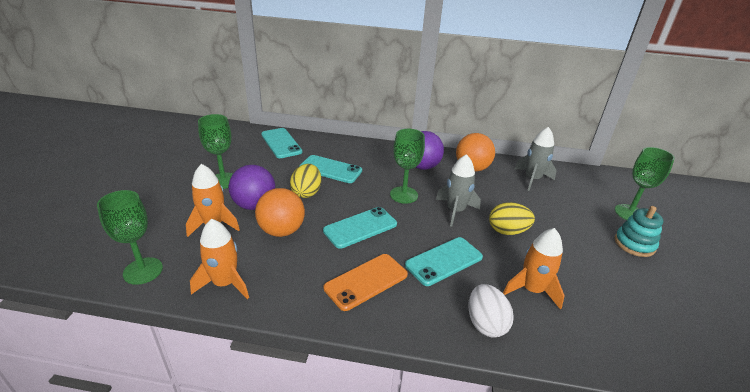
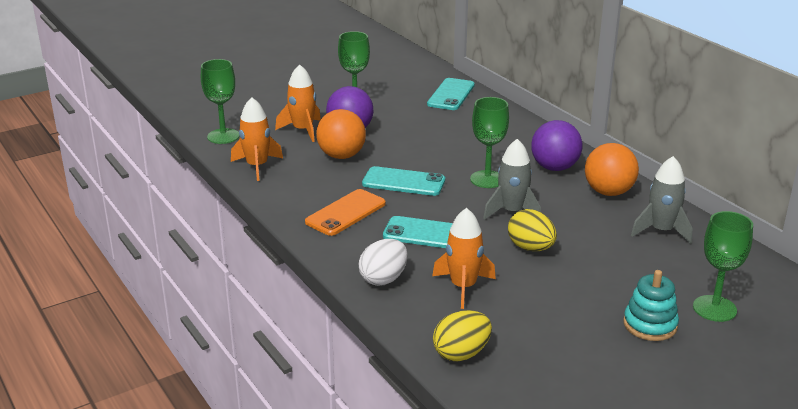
camera: 50 degrees right, 5 degrees down
yellow egg [290,164,321,198] -> yellow egg moved to [433,310,492,361]
turquoise phone [299,155,362,183] -> none
orange phone [324,254,408,311] -> orange phone turned 60 degrees counterclockwise [305,189,386,236]

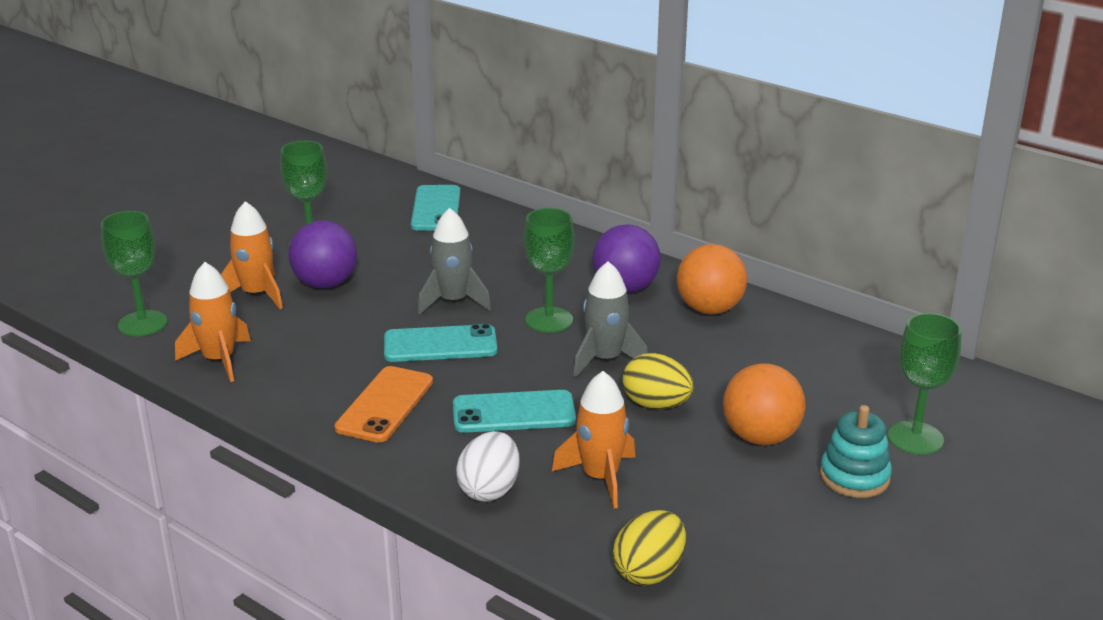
camera: 20 degrees left, 0 degrees up
orange ball [316,109,366,159] -> orange ball moved to [723,363,806,445]
grey rocket [631,156,692,244] -> grey rocket moved to [418,208,491,315]

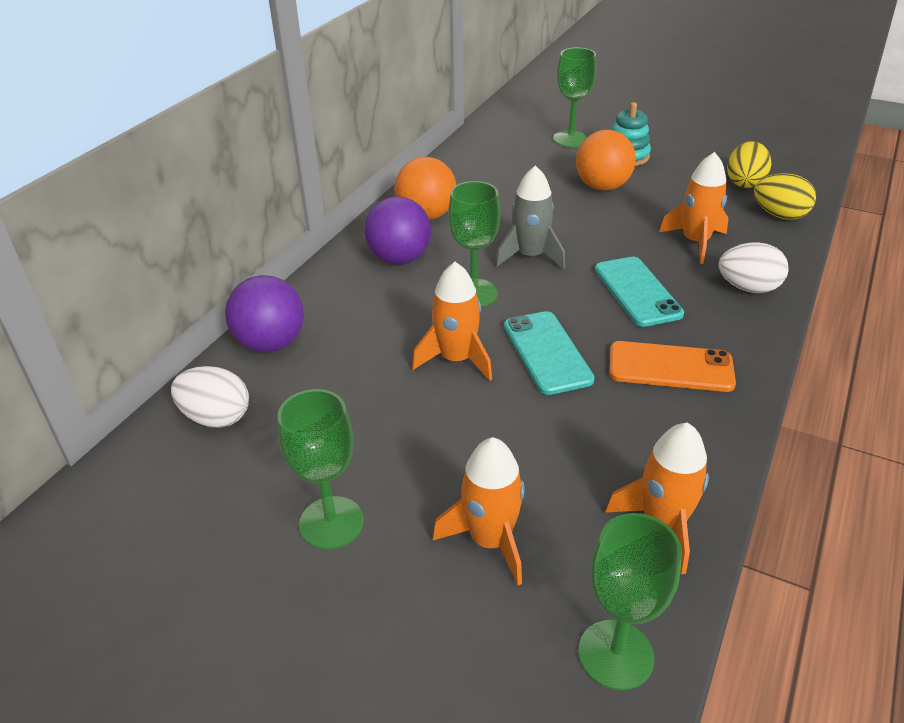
camera: 100 degrees left, 10 degrees up
purple ball [288,221,357,288] -> purple ball moved to [225,275,304,352]
turquoise phone [411,185,460,230] -> white egg [171,366,249,428]
grey rocket [418,208,491,315] -> orange rocket [412,262,492,381]
yellow egg [623,353,694,409] -> yellow egg moved to [727,141,771,188]

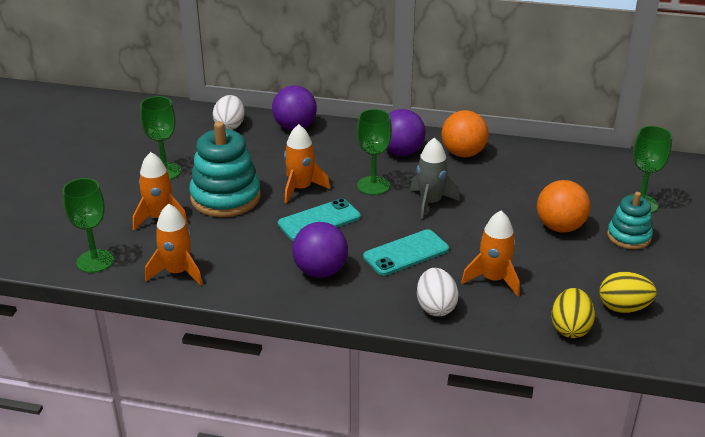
camera: 75 degrees right, 5 degrees down
orange phone [610,341,736,392] -> purple ball [292,222,348,278]
none -> turquoise stacking toy [189,121,261,217]

